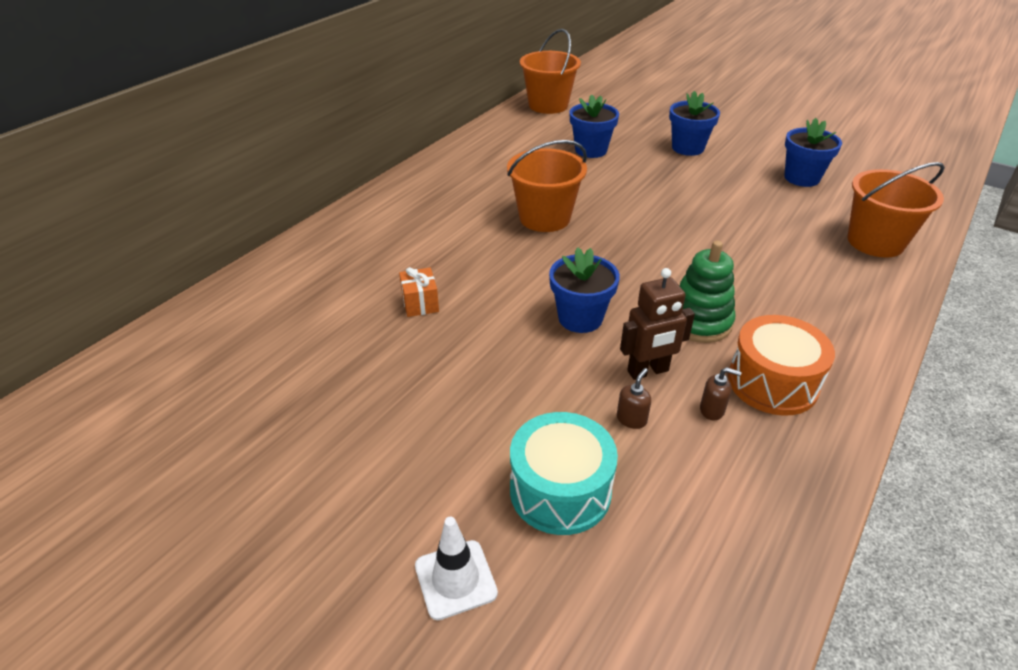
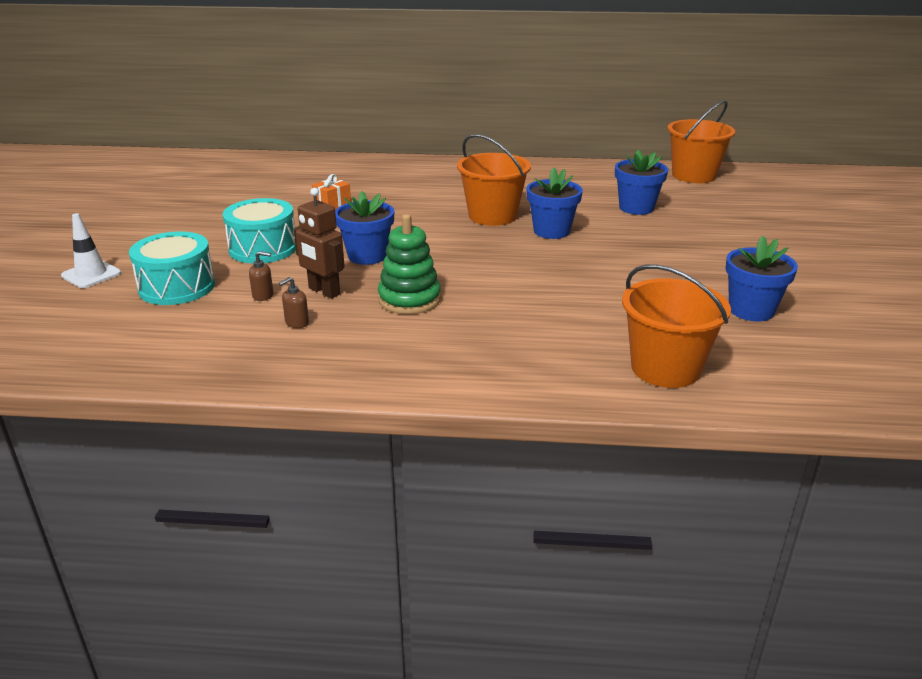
camera: 60 degrees right, 10 degrees down
blue flower pot [669,91,720,156] -> blue flower pot moved to [527,168,583,239]
brown soap dispenser [700,367,742,420] -> brown soap dispenser turned 60 degrees clockwise [278,277,309,328]
orange drum [728,315,835,416] -> none
none -> turquoise drum [223,198,296,264]

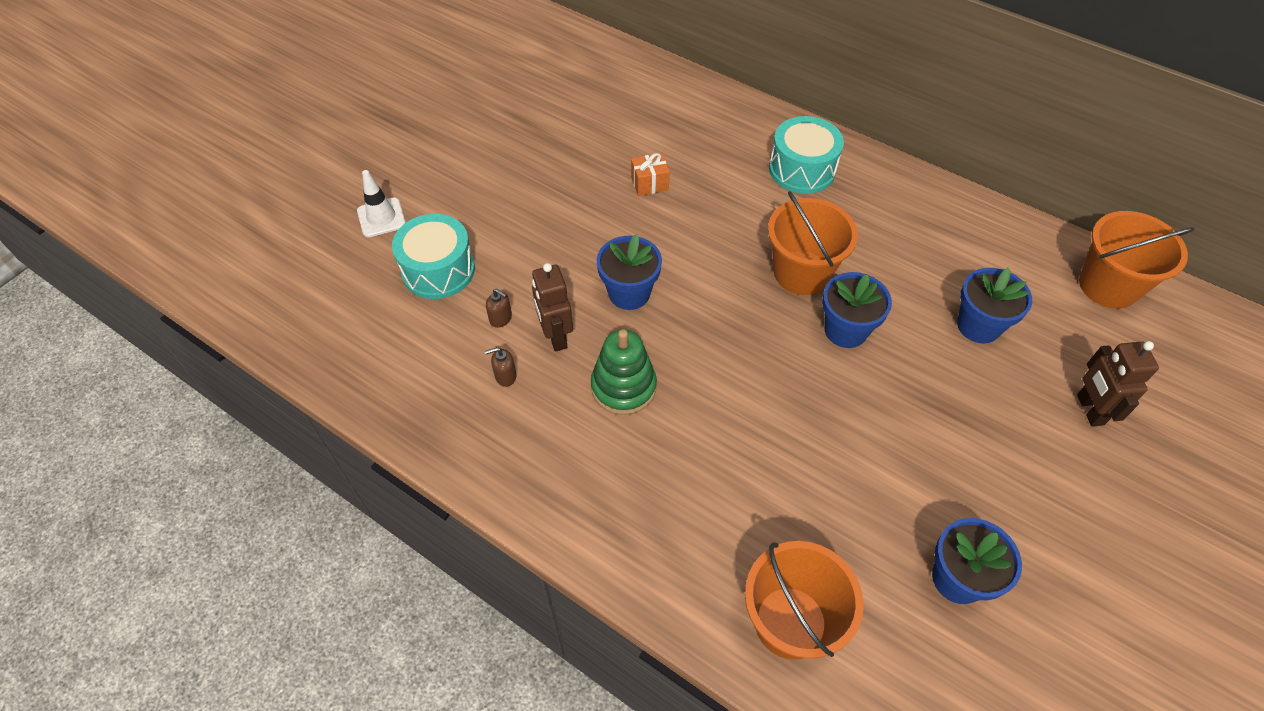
camera: 30 degrees right, 25 degrees up
turquoise drum [223,198,296,264] -> turquoise drum moved to [769,116,844,194]
none -> brown robot [1077,341,1159,427]

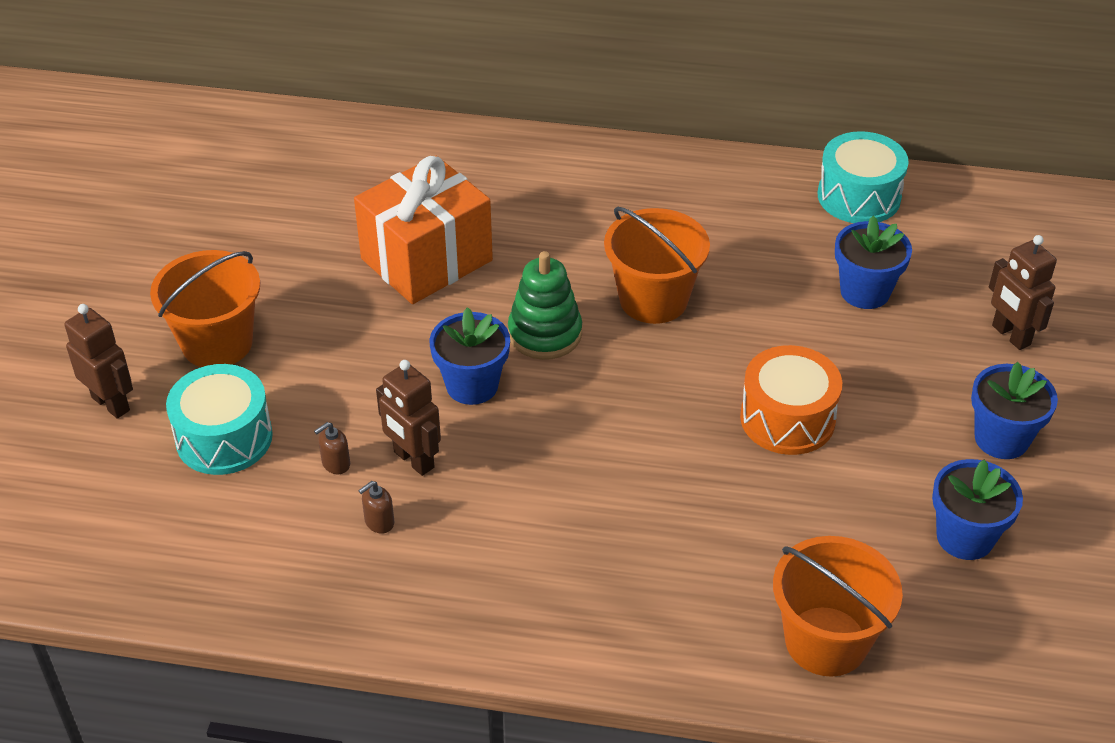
camera: 25 degrees left, 10 degrees down
white traffic cone [357,170,406,237] -> brown robot [64,304,133,419]
brown soap dispenser [486,288,512,328] -> brown soap dispenser turned 135 degrees clockwise [314,422,350,474]
green stacking toy [591,329,657,415] -> green stacking toy moved to [508,251,582,360]
orange gift [631,153,670,196] -> orange gift [354,156,493,304], size x2.47
turquoise drum [769,116,844,194] -> turquoise drum moved to [818,131,909,223]
blue flower pot [822,272,892,348] -> blue flower pot moved to [971,362,1058,459]
orange bucket [1079,211,1195,309] -> orange bucket moved to [150,250,260,367]
none -> orange drum [740,345,842,455]

